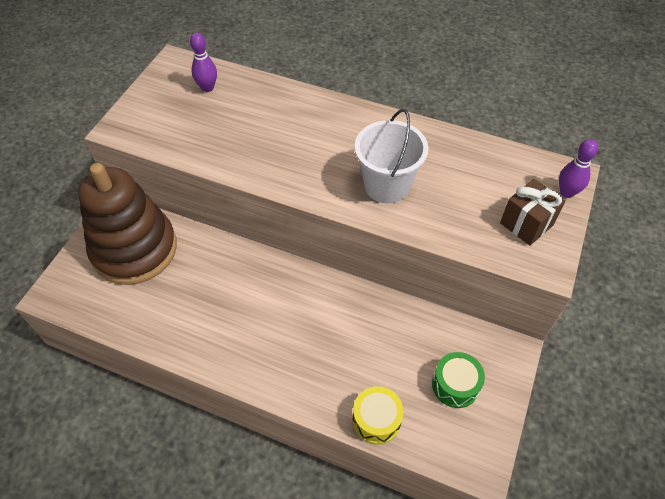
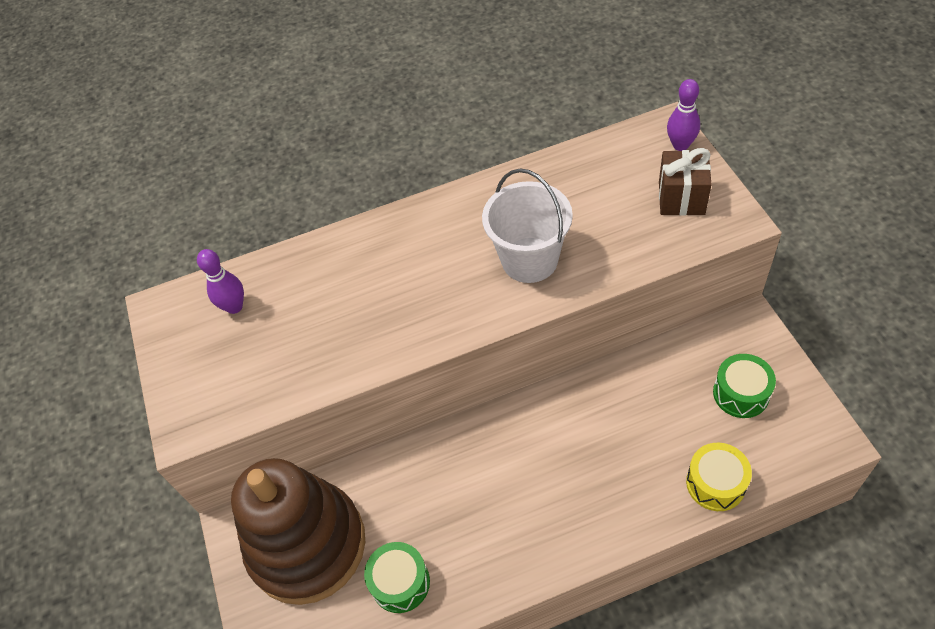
camera: 35 degrees left, 0 degrees up
none -> green drum [364,542,430,613]

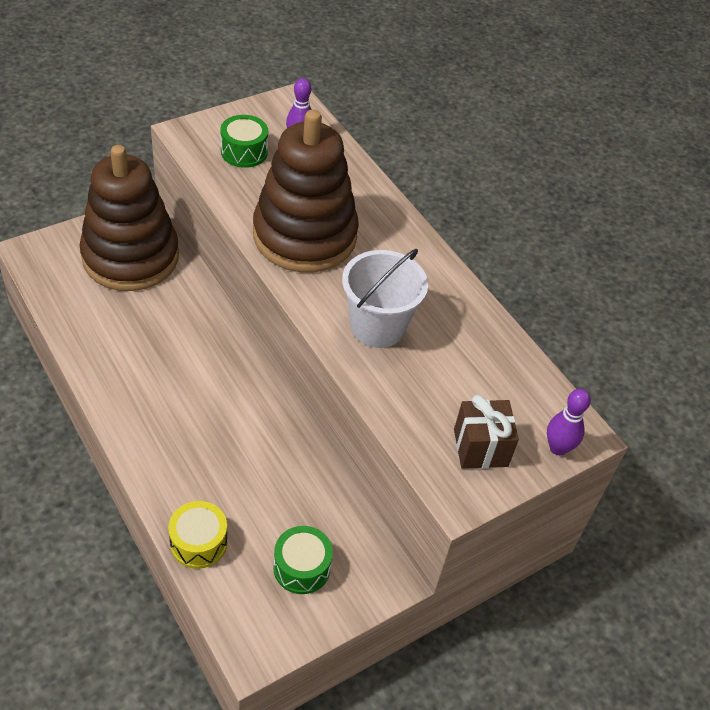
camera: 65 degrees right, 5 degrees down
green drum [364,542,430,613] -> green drum moved to [220,115,268,168]
none -> brown stacking toy [253,110,359,272]

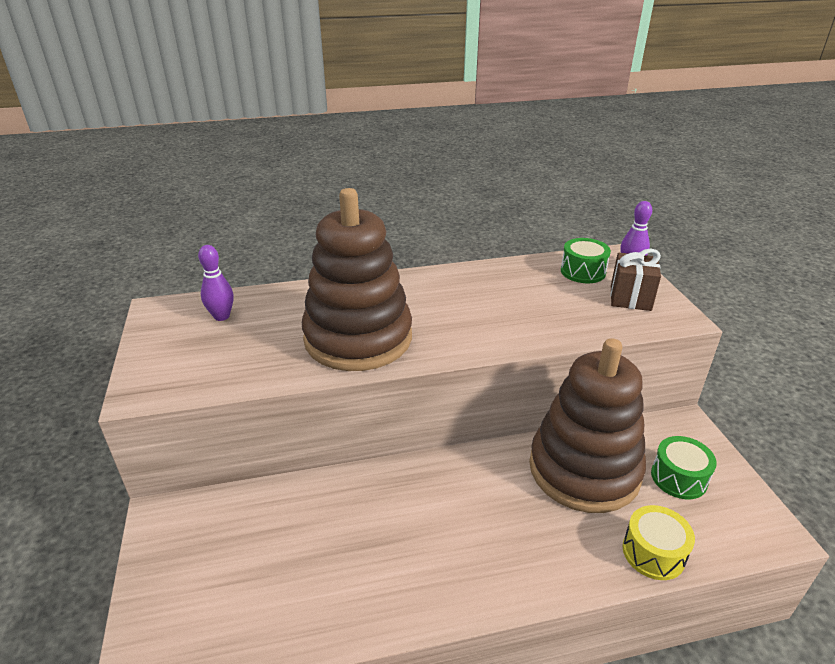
camera: 65 degrees left, 15 degrees down
brown stacking toy [80,145,179,291] -> brown stacking toy moved to [529,338,646,513]
green drum [220,115,268,168] -> green drum moved to [561,238,611,283]
white bucket [342,249,428,348] -> none

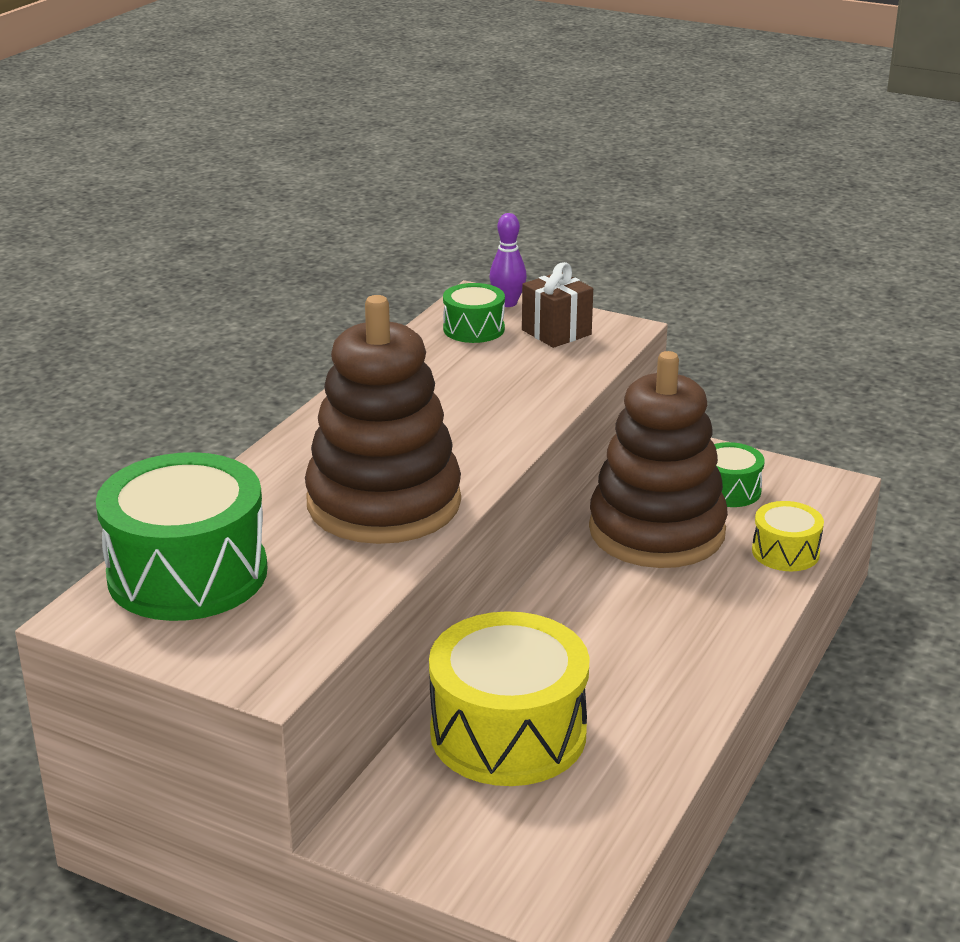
camera: 50 degrees left, 5 degrees down
purple bowling pin [198,245,234,321] -> green drum [96,452,268,621]
none -> yellow drum [429,611,590,786]

